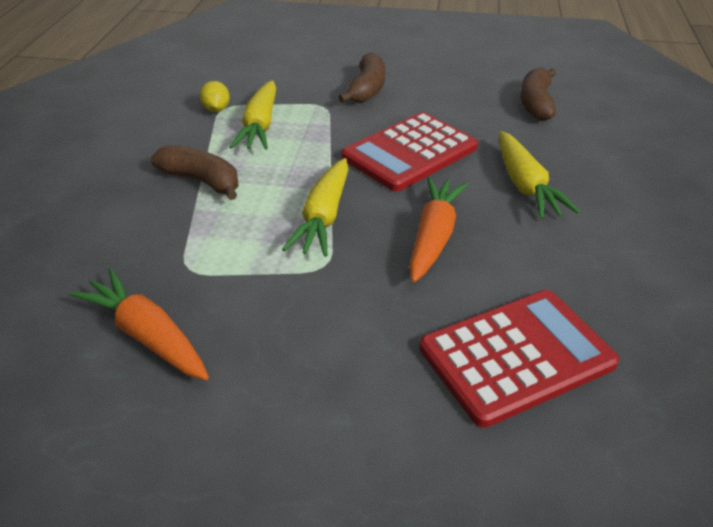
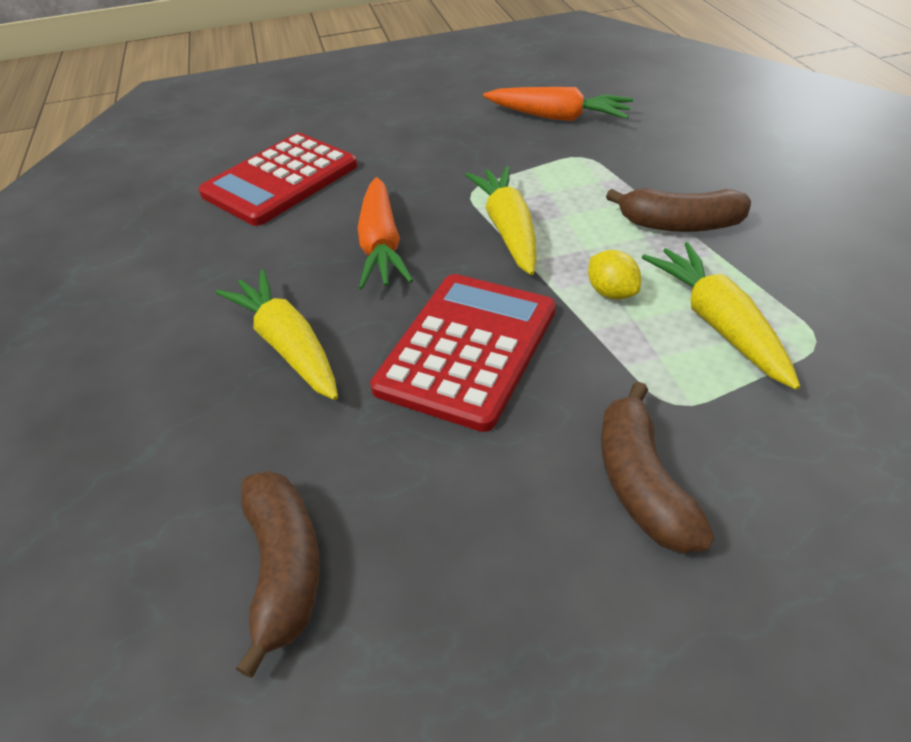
camera: 160 degrees right, 5 degrees up
yellow lemon [200,81,230,112] -> yellow lemon moved to [588,250,641,300]

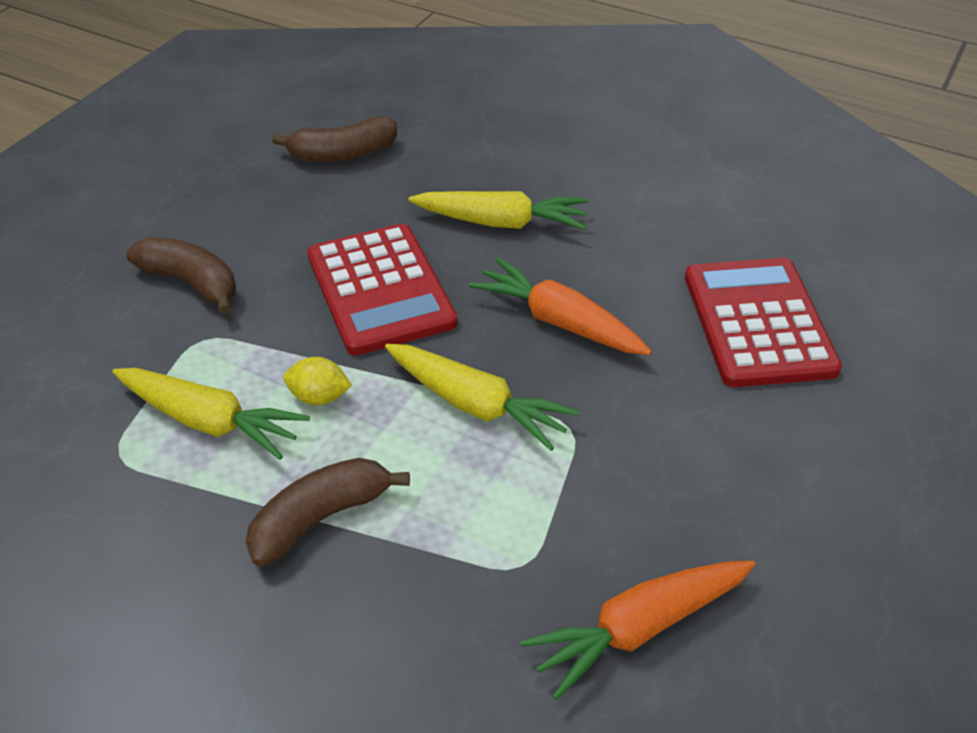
camera: 130 degrees right, 0 degrees up
brown banana [236,471,320,678] -> brown banana turned 45 degrees counterclockwise [272,117,397,162]

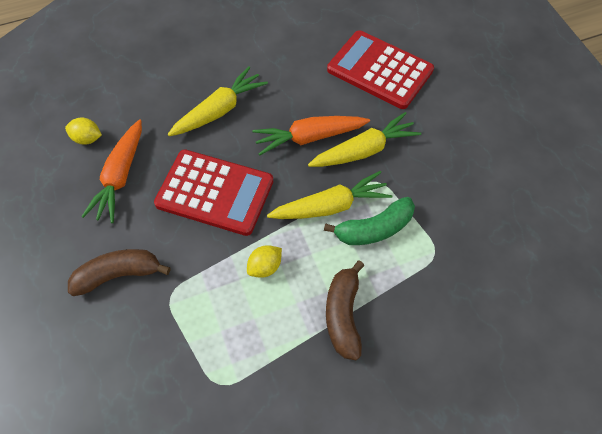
camera: 50 degrees left, 15 degrees up
yellow carrot [112,368,310,460] -> yellow carrot moved to [308,112,421,167]
brown banana [272,117,397,162] -> yellow lemon [65,117,102,145]
orange carrot [520,561,755,700] -> orange carrot moved to [81,119,142,223]
none -> green banana [324,197,415,245]

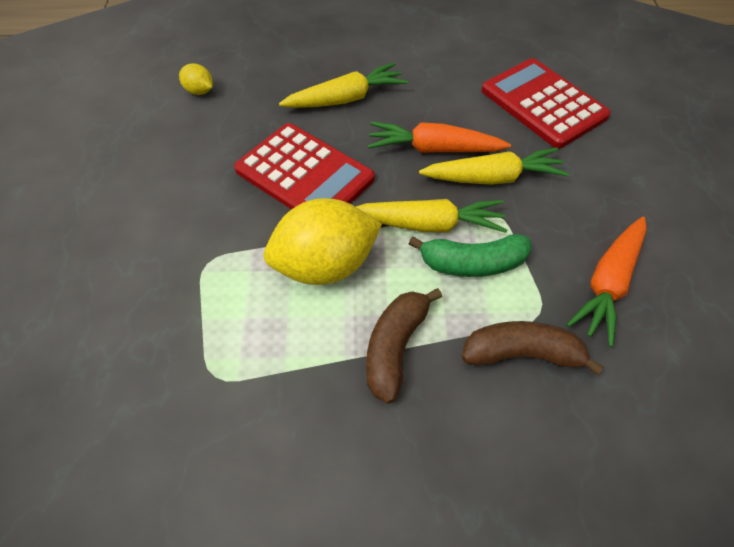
camera: 20 degrees right, 5 degrees down
brown banana [68,249,171,296] -> brown banana moved to [462,321,604,375]
orange carrot [81,119,142,223] -> orange carrot moved to [566,216,647,347]
yellow lemon [247,245,282,278] -> yellow lemon [264,198,382,285], size x2.21

